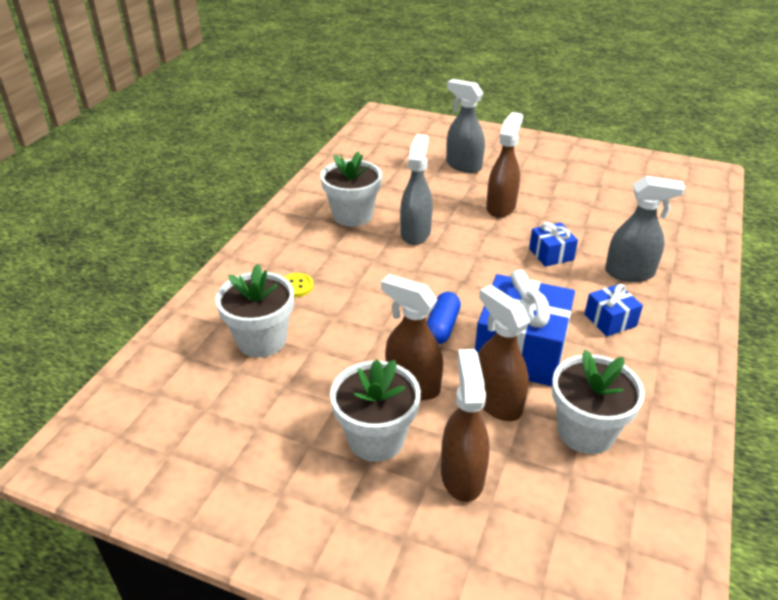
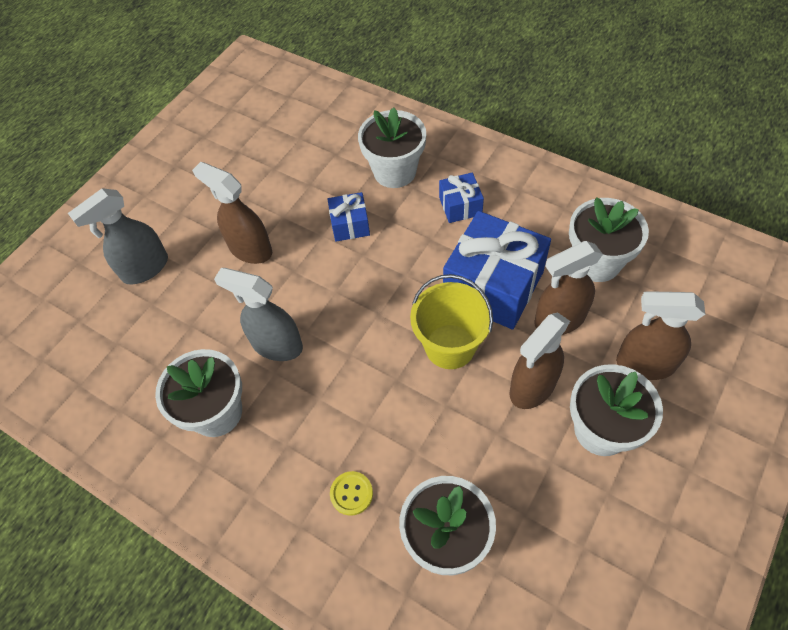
camera: 75 degrees left, 20 degrees up
blue capsule [427,292,461,344] -> yellow bucket [410,274,493,369]
grey spray bottle [605,176,685,282] -> white flower pot [358,107,426,188]

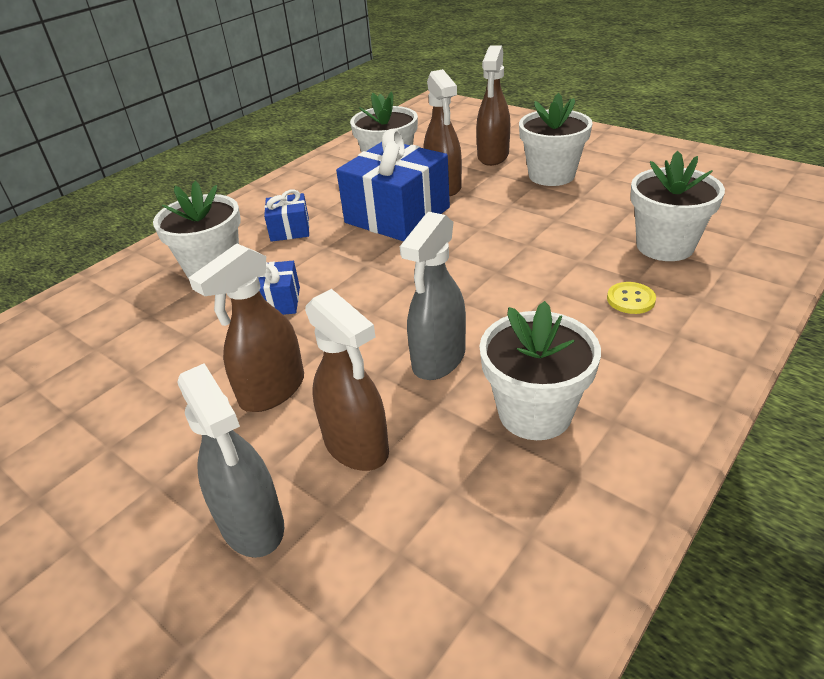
camera: 85 degrees left, 20 degrees down
yellow bucket [410,274,493,369] -> none
brown spray bottle [510,313,570,409] -> brown spray bottle moved to [305,289,389,471]

